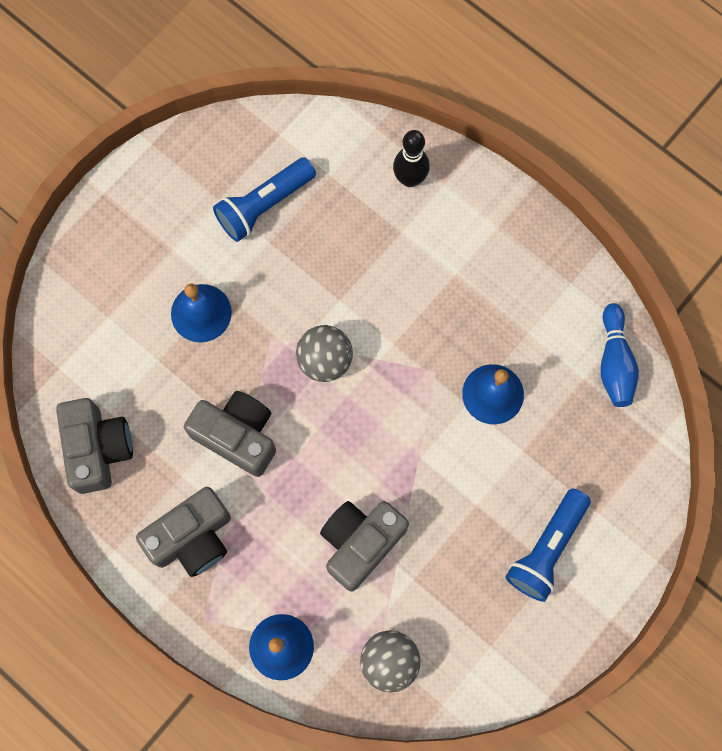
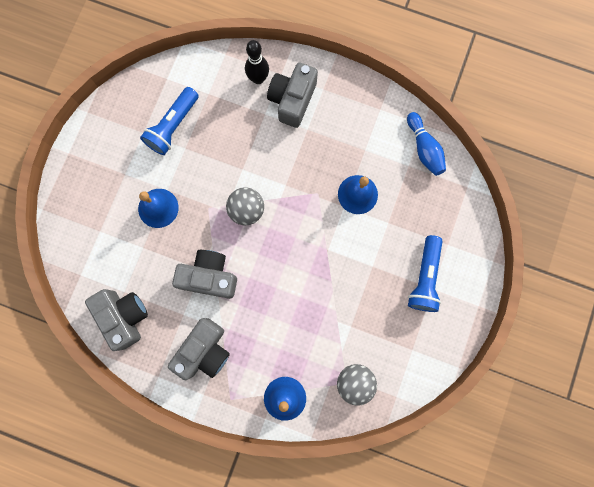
camera: 20 degrees left, 5 degrees up
grey camera [320,501,409,592] -> grey camera moved to [267,63,318,128]

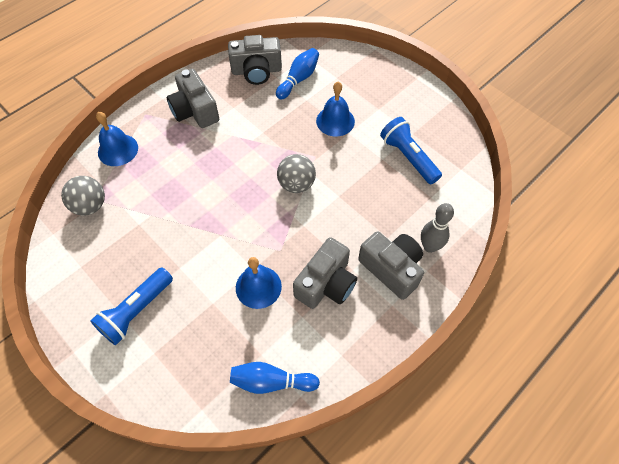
camera: 115 degrees right, 20 degrees down
grey camera [172,250,237,299] -> grey camera moved to [293,237,357,309]
black bowling pin [245,40,269,84] -> grey bowling pin [421,203,454,253]
blue flashlight [408,235,443,312] -> blue flashlight turned 90 degrees counterclockwise [90,267,173,345]
none -> blue bowling pin [276,48,319,100]

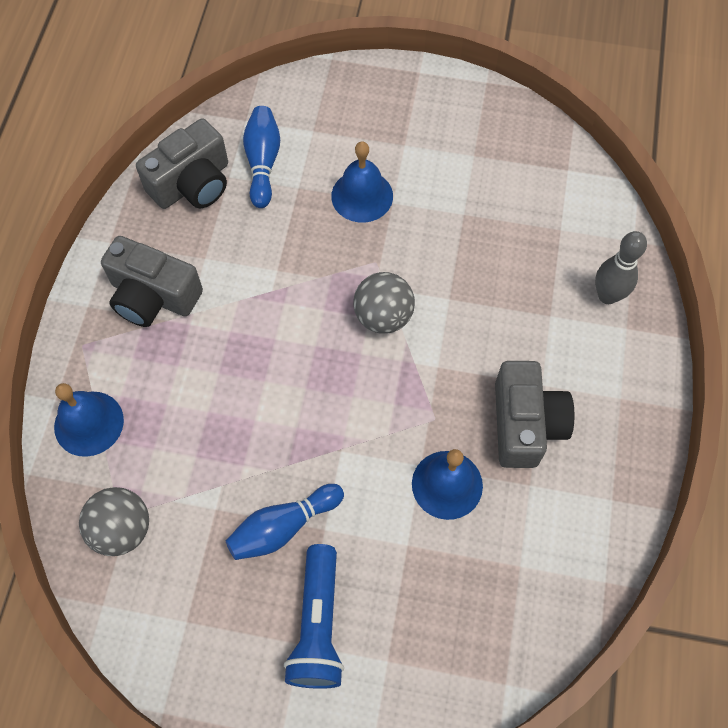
camera: 35 degrees left, 5 degrees up
blue bowling pin [230,362,320,394] -> blue bowling pin moved to [226,484,344,560]
grey camera [358,231,424,300] -> none
blue flashlight [380,117,442,185] -> none

